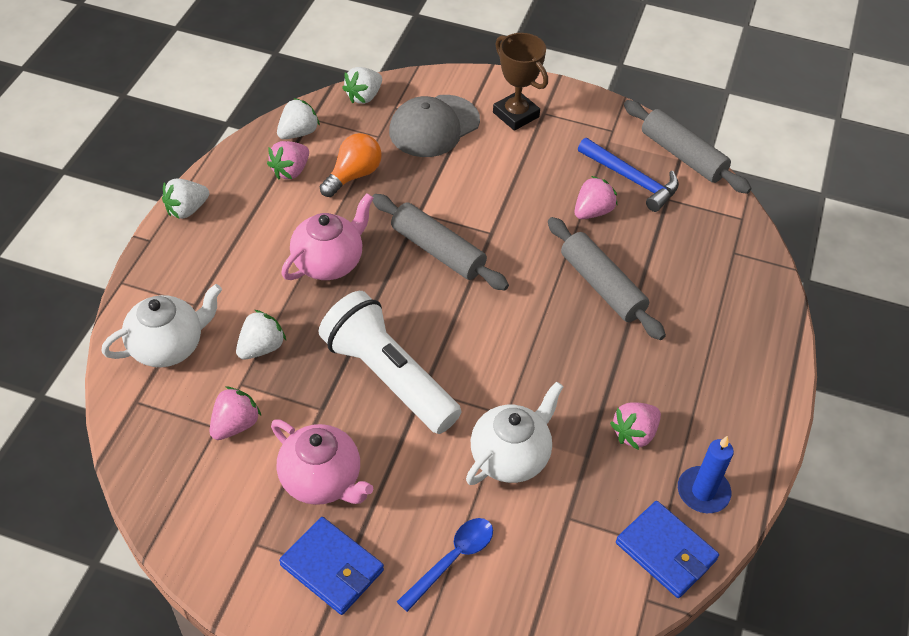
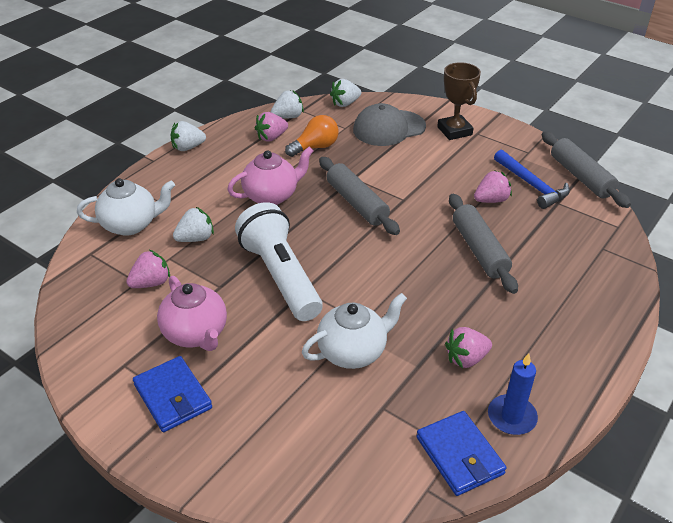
camera: 20 degrees right, 10 degrees down
blue spoon [397,518,493,612] -> none

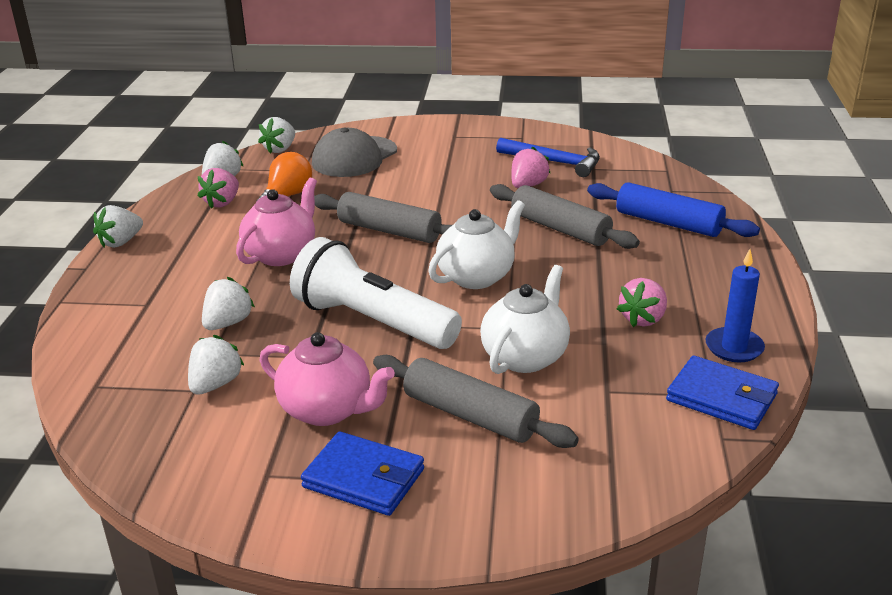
camera: 30 degrees left, 10 degrees down
white teapot [77,178,175,236] -> white teapot moved to [428,200,525,289]
pink strawberry [126,250,170,288] -> white strawberry [188,335,244,395]
brown trophy [437,62,481,140] -> none
grey rolling pin [542,131,631,208] -> grey rolling pin moved to [373,355,579,448]
none -> blue rolling pin [587,182,760,237]

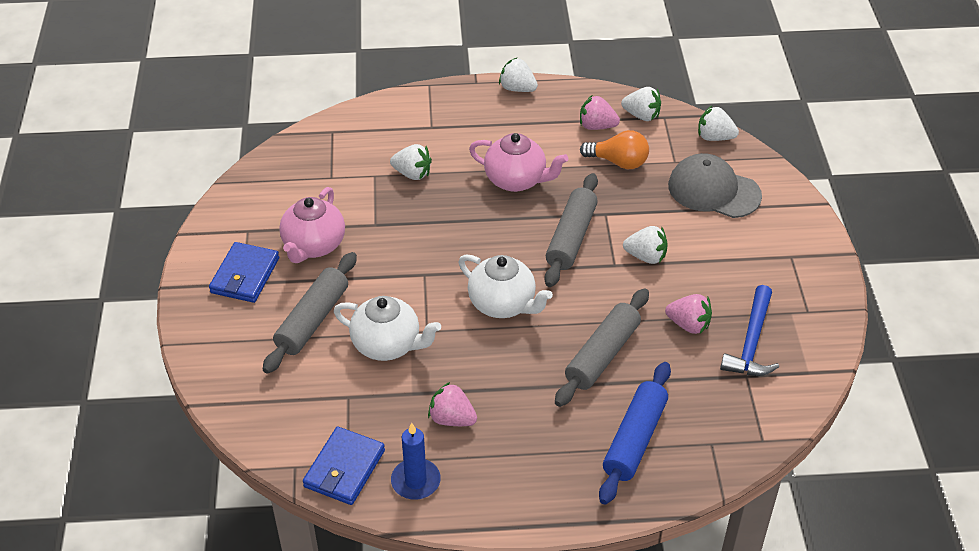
camera: 80 degrees right, 15 degrees up
white strawberry [188,335,244,395] -> white strawberry moved to [623,226,668,264]
white flashlight [290,237,462,349] -> none

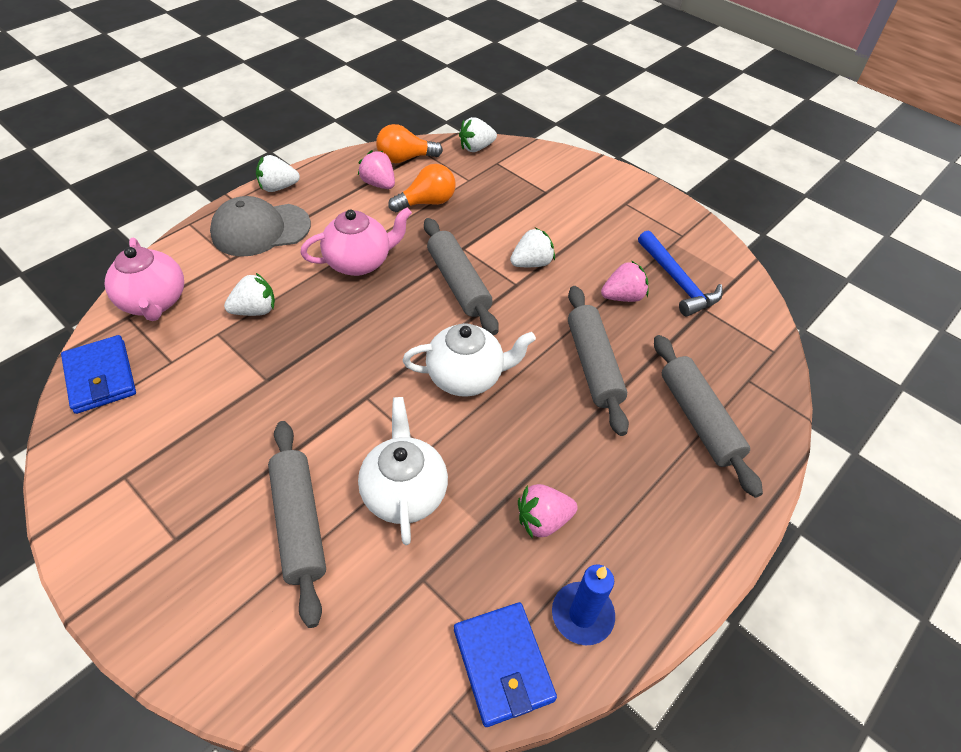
camera: 45 degrees left, 5 degrees up
blue wallet [209,242,279,303] -> blue wallet moved to [61,335,136,414]
pink teapot [279,187,345,263] -> pink teapot moved to [105,238,184,321]
white teapot [334,296,441,361] -> white teapot turned 75 degrees counterclockwise [358,397,448,545]
pink strawberry [580,95,620,130] -> pink strawberry turned 75 degrees clockwise [358,150,395,189]
blue rolling pin [599,362,671,504] -> grey rolling pin [654,335,763,498]
white strawberry [621,87,661,121] -> orange light bulb [376,124,443,163]
grey cap [668,153,762,218] -> grey cap moved to [210,196,311,257]

